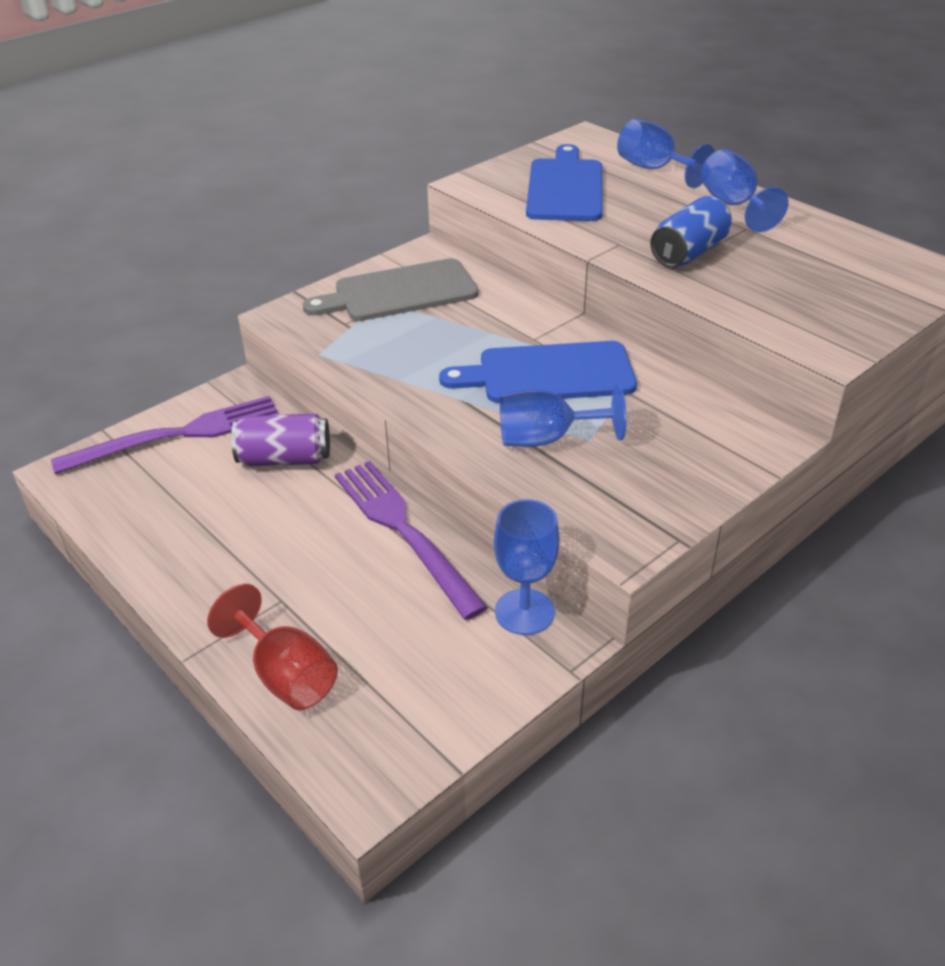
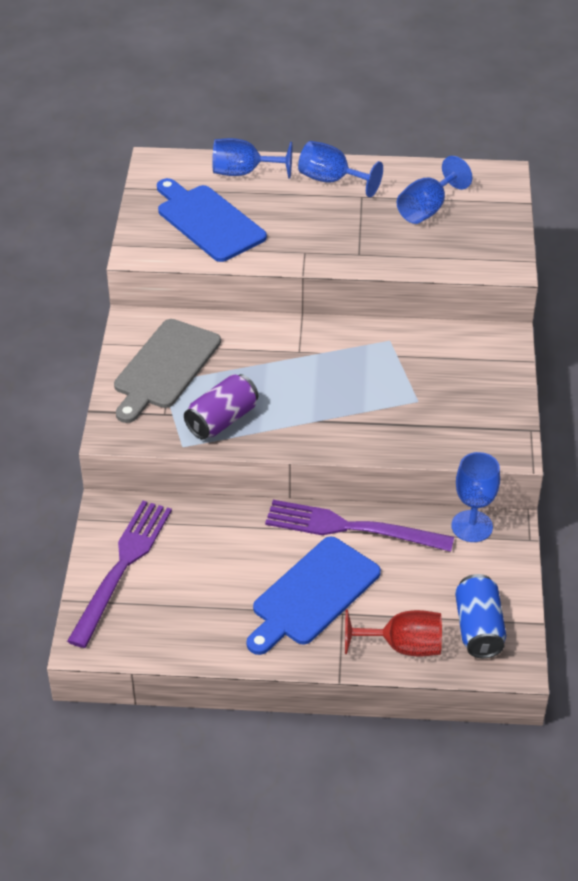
camera: 45 degrees left, 5 degrees up
purple can [231,413,330,466] -> purple can moved to [184,374,258,440]
blue cutting board [439,341,637,403] -> blue cutting board moved to [246,537,381,655]
blue goblet [500,385,627,447] -> blue goblet moved to [397,156,473,224]
blue can [650,196,732,267] -> blue can moved to [455,574,506,658]

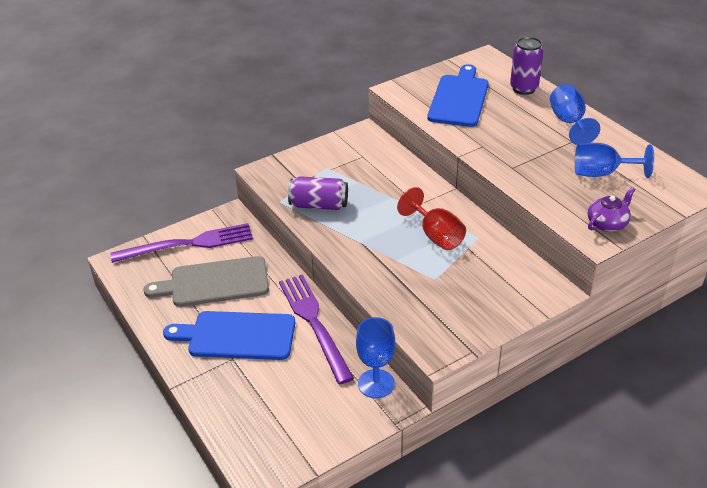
camera: 55 degrees right, 5 degrees down
grey cutting board [114,319,221,423] -> grey cutting board moved to [143,256,269,307]
blue goblet [212,138,292,179] -> purple can [510,37,543,95]
red goblet [345,609,442,656] -> red goblet moved to [397,187,466,250]
blue can [455,574,506,658] -> none
none -> purple teapot [588,187,635,232]

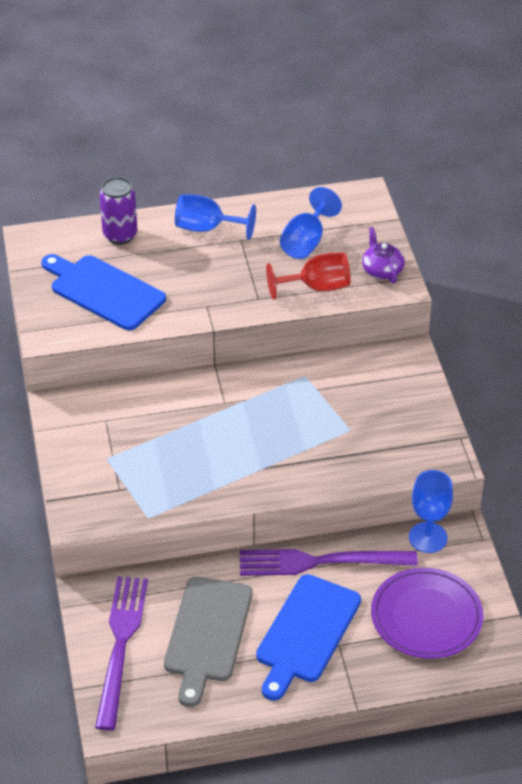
camera: 70 degrees left, 5 degrees up
purple can [288,176,348,210] -> none
red goblet [397,187,466,250] -> red goblet moved to [266,252,351,300]
none -> purple plate [371,567,484,659]

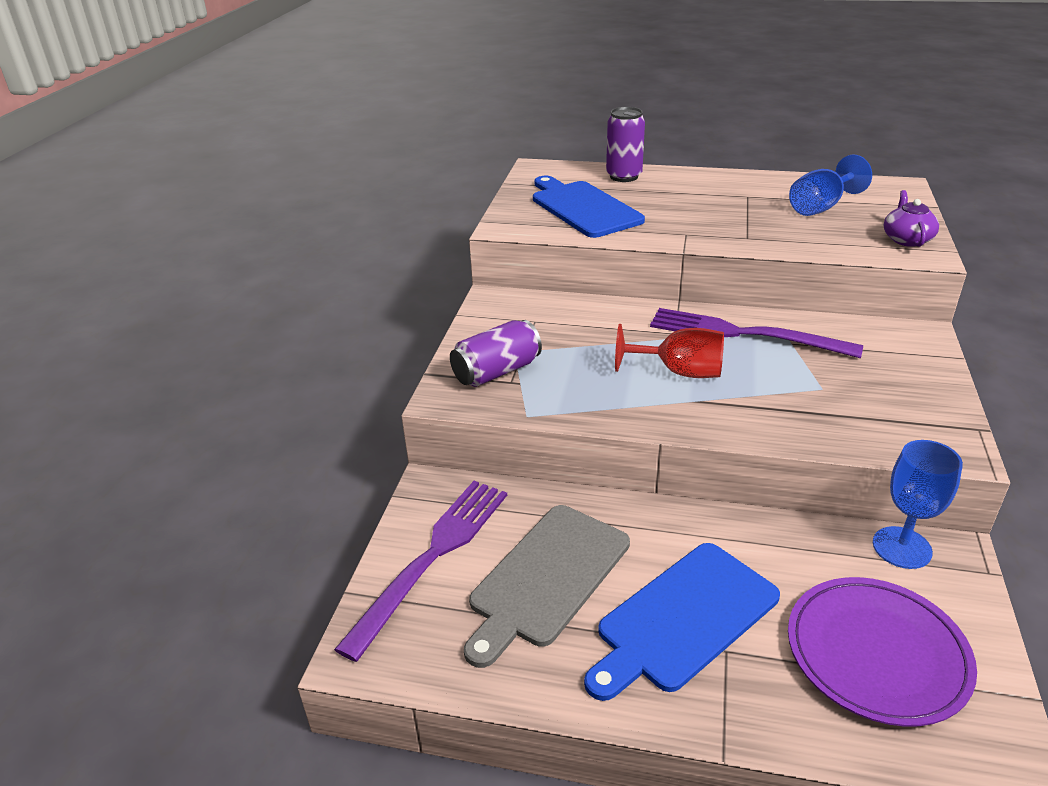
camera: 25 degrees right, 10 degrees down
blue goblet [175,194,256,240] -> none
purple fork [240,549,418,576] -> purple fork moved to [650,308,863,358]
red goblet [266,252,351,300] -> red goblet moved to [615,324,724,378]
none -> purple can [450,320,542,387]

